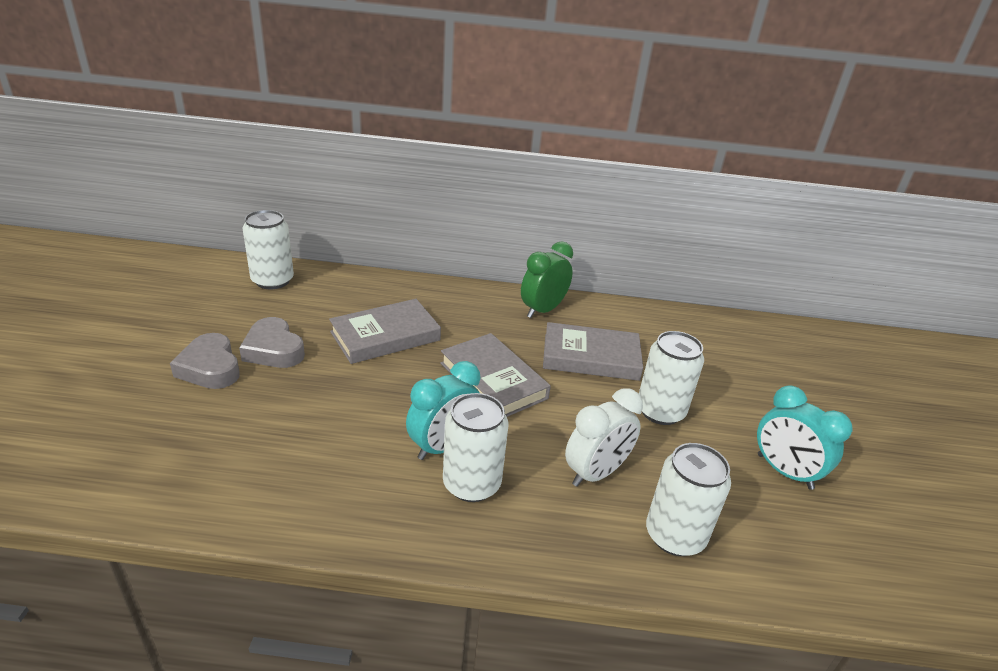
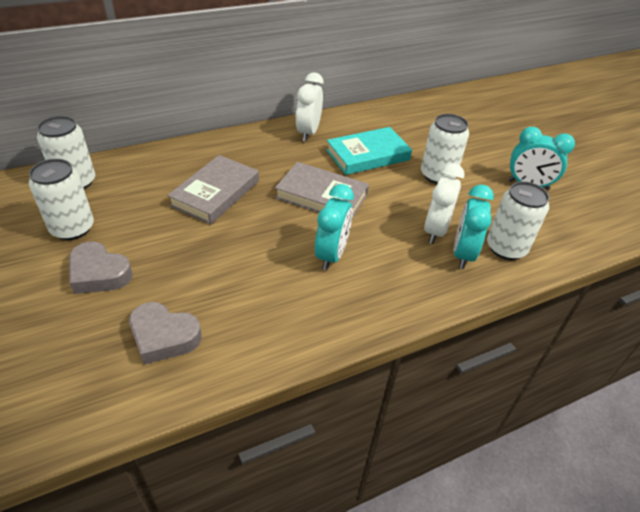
camera: 30 degrees left, 10 degrees up
grey heart [239,317,305,368] -> grey heart moved to [129,302,202,365]
white can [443,393,508,502] -> white can moved to [29,159,94,240]
green clock [521,241,573,318] -> white clock [296,72,323,141]
grey book [543,322,643,381] -> turquoise book [326,127,412,175]
none -> turquoise clock [454,185,494,269]

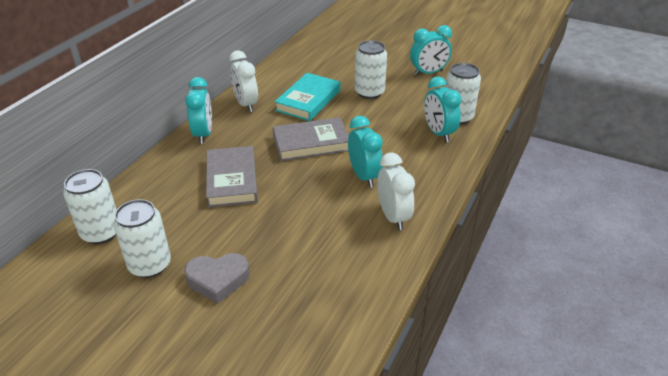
camera: 35 degrees left, 5 degrees down
grey heart [129,302,202,365] -> none
white clock [424,163,465,244] -> white clock moved to [377,153,415,230]
none -> turquoise clock [185,77,212,144]

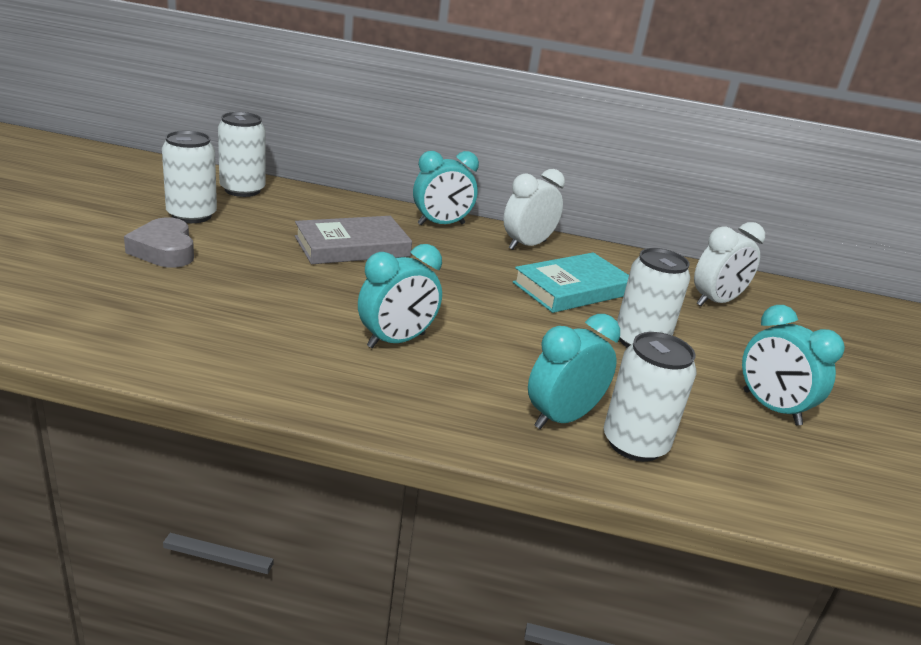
camera: 70 degrees right, 10 degrees down
grey book [273,117,349,161] -> none
turquoise book [274,73,341,121] -> turquoise book turned 45 degrees counterclockwise [513,253,629,313]
white clock [377,153,415,230] -> white clock moved to [694,222,765,306]

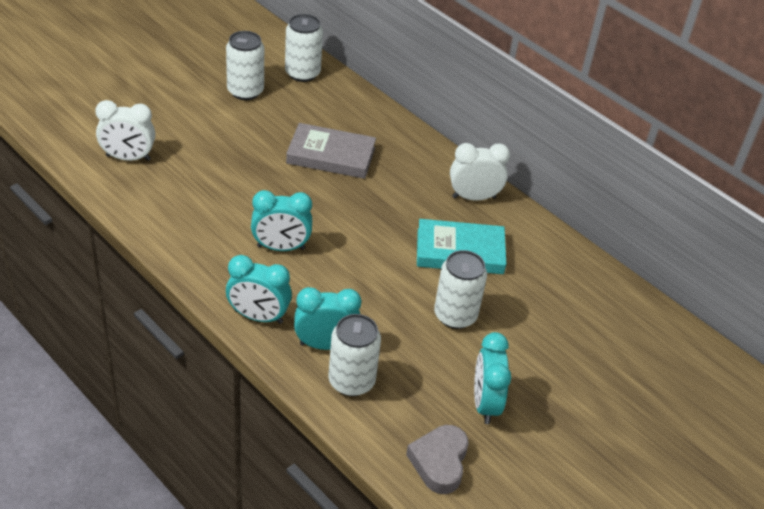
camera: 35 degrees right, 15 degrees up
grey heart [124,217,194,268] -> grey heart moved to [406,425,469,494]
turquoise clock [413,151,479,225] -> turquoise clock moved to [226,255,292,324]
white clock [694,222,765,306] -> white clock moved to [95,100,155,161]

